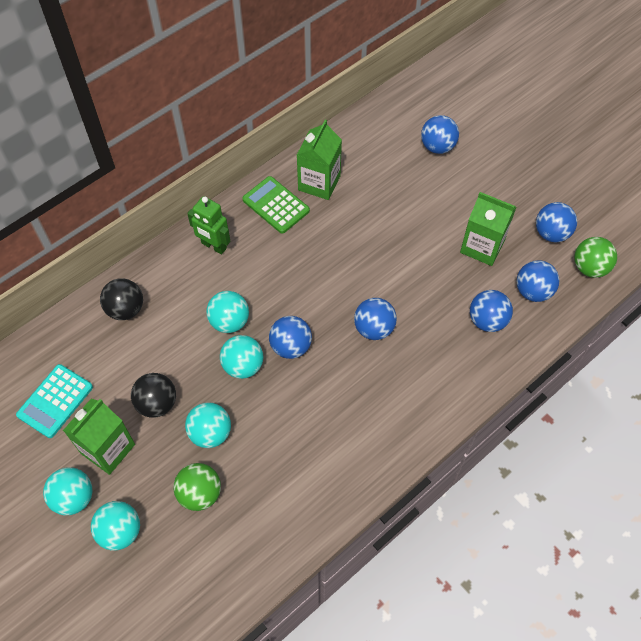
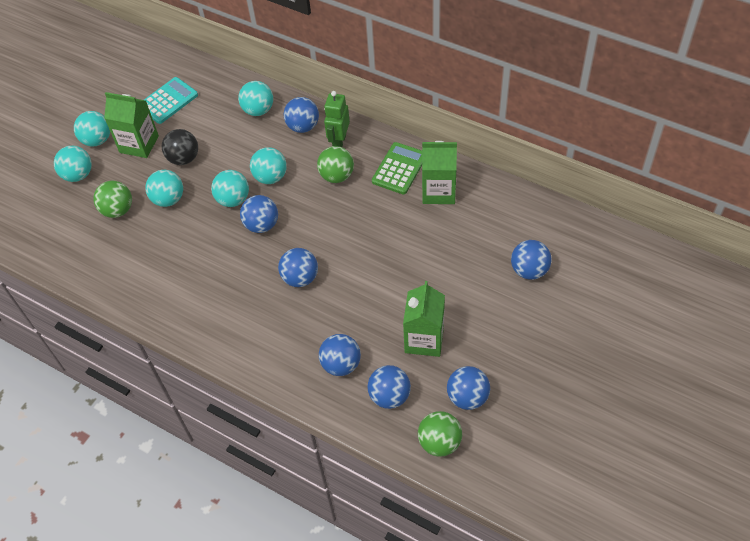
camera: 75 degrees right, 5 degrees down
turquoise calculator [16,364,93,438] -> turquoise calculator turned 120 degrees clockwise [144,77,198,124]
black ball [100,278,143,320] -> turquoise ball [238,81,273,116]
none -> blue ball [284,97,319,133]
none -> green ball [317,146,354,183]

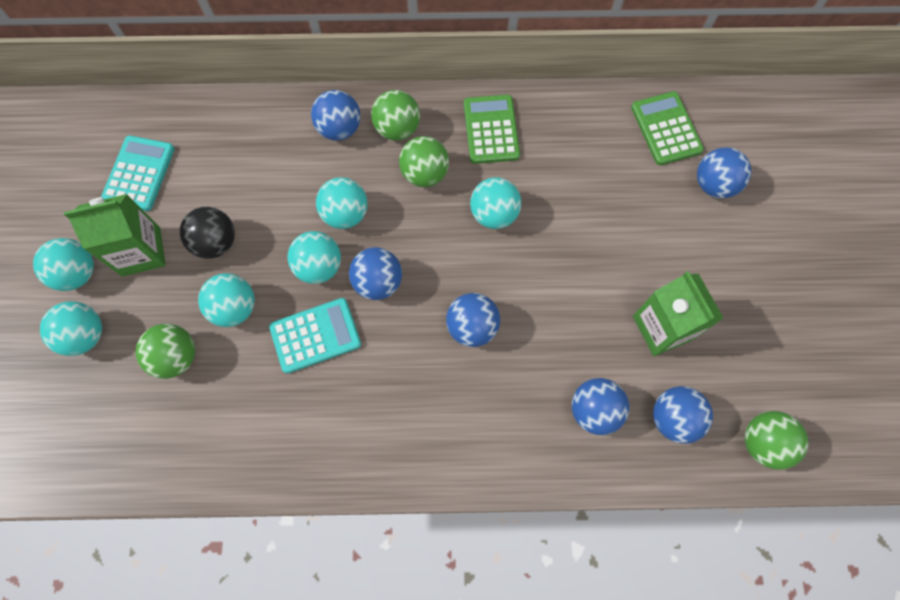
camera: 35 degrees left, 15 degrees up
turquoise ball [238,81,273,116] -> turquoise ball moved to [470,177,521,229]
green robot [324,91,350,147] -> green ball [371,90,420,141]
green carton [422,141,457,204] -> none
blue ball [447,366,490,410] -> none
none -> turquoise calculator [269,298,361,374]
none -> green calculator [631,91,704,165]

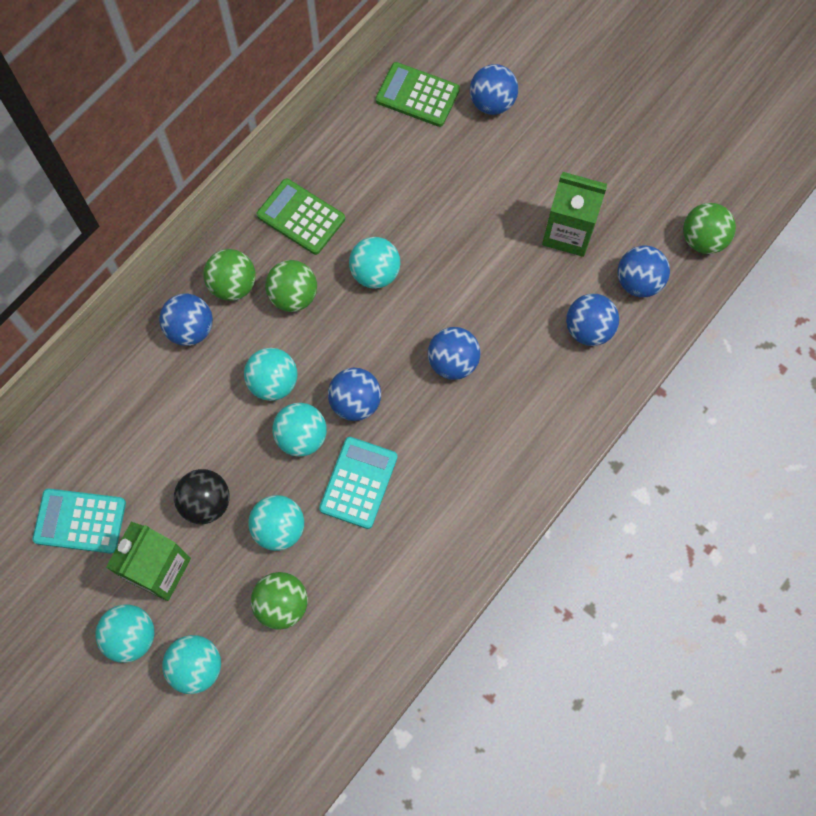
camera: 50 degrees left, 0 degrees up
turquoise calculator [101,136,175,211] -> turquoise calculator turned 45 degrees counterclockwise [32,489,126,554]

